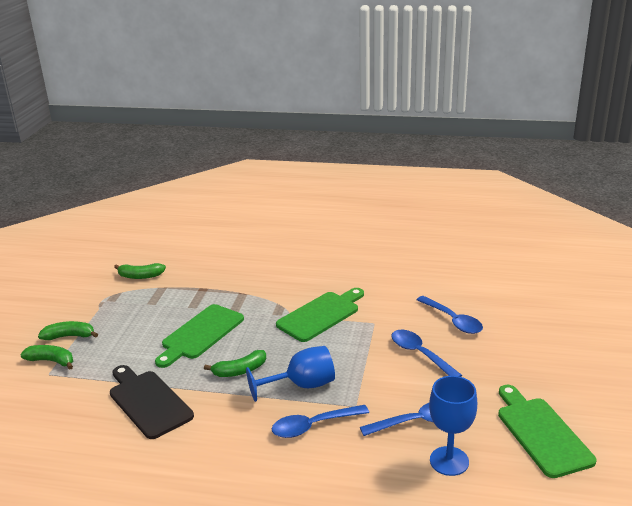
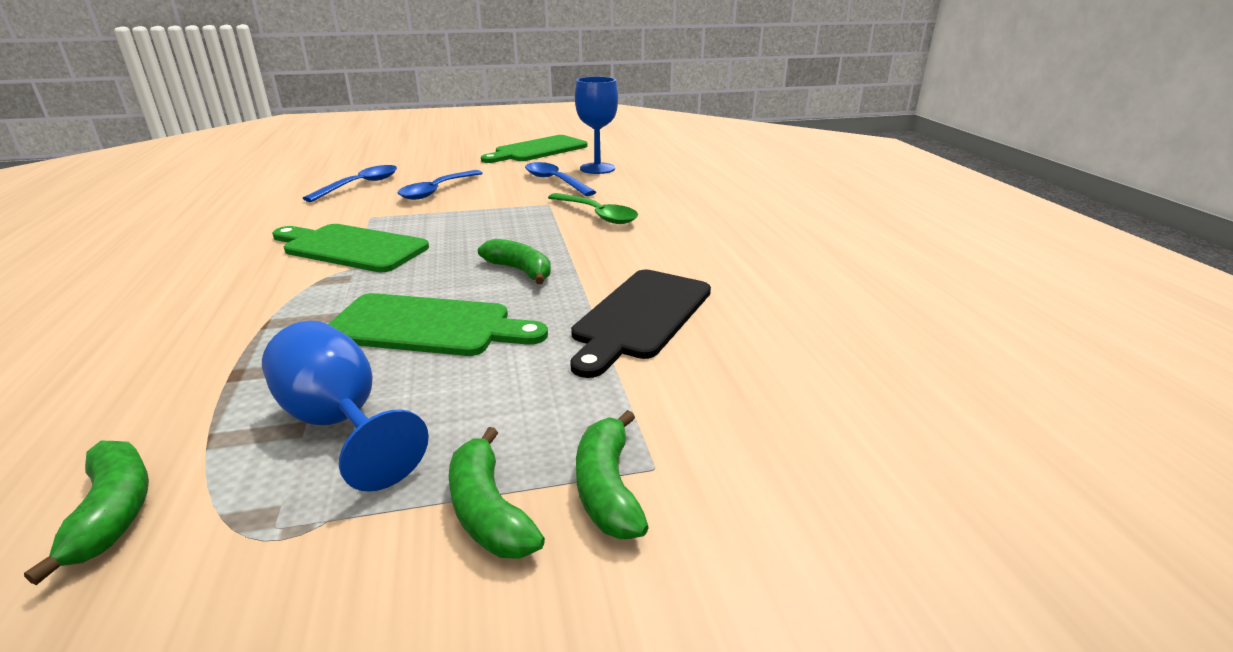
camera: 115 degrees left, 0 degrees up
blue goblet [246,346,335,402] -> blue goblet moved to [262,321,429,492]
blue spoon [272,405,369,438] -> green spoon [548,193,638,224]

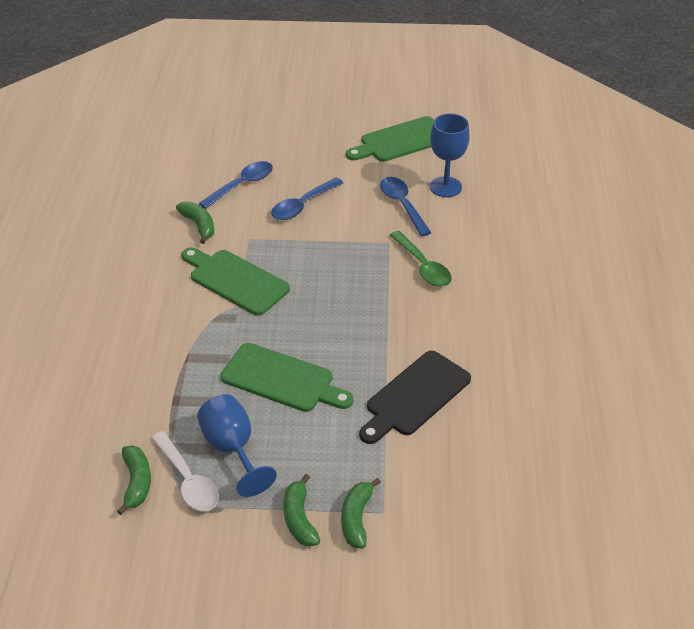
camera: 15 degrees right, 15 degrees up
green banana [478,239,551,284] -> green banana moved to [176,202,214,244]
none -> white spoon [151,431,219,511]

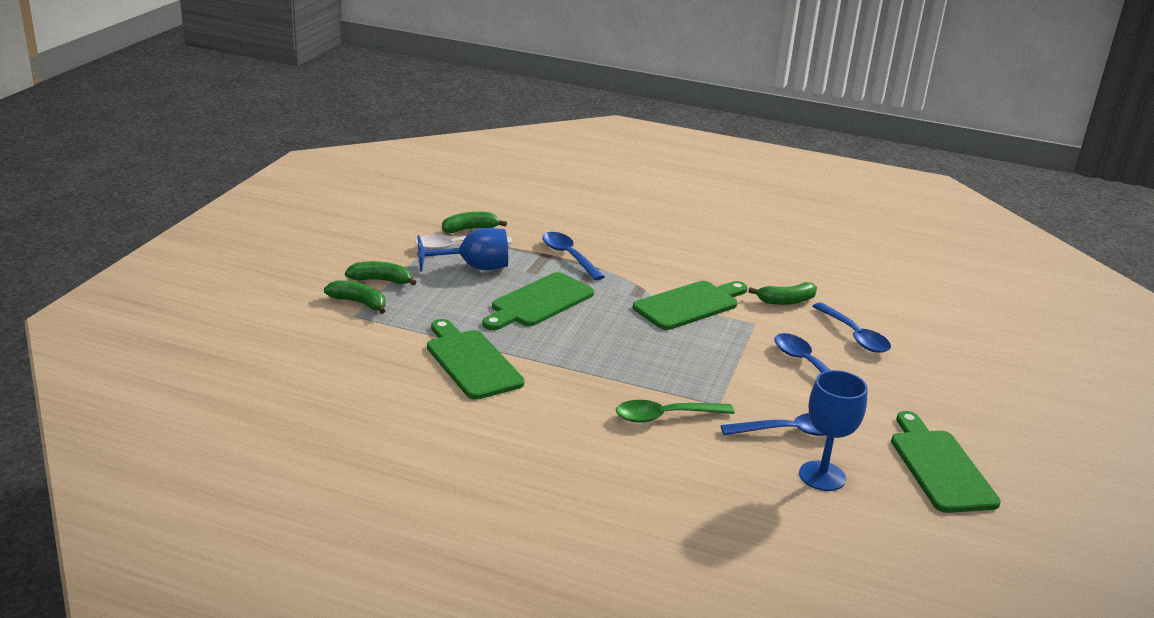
camera: 105 degrees right, 15 degrees down
green banana [117,445,151,515] -> green banana turned 150 degrees clockwise [442,212,507,233]
black cutting board [359,351,471,444] -> green cutting board [427,319,525,400]
none -> blue spoon [542,232,605,280]

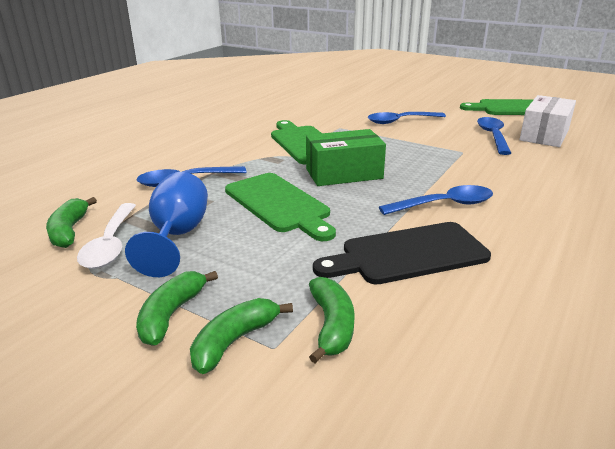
camera: 75 degrees left, 0 degrees up
green cutting board [427,319,525,400] -> black cutting board [313,222,491,284]
green spoon [616,400,734,423] -> none
green banana [748,282,817,305] -> green banana moved to [309,277,355,364]
blue goblet [799,370,868,491] -> white box [519,95,576,147]
blue spoon [812,303,891,353] -> blue spoon moved to [379,185,493,215]
none -> green box [306,129,386,186]

